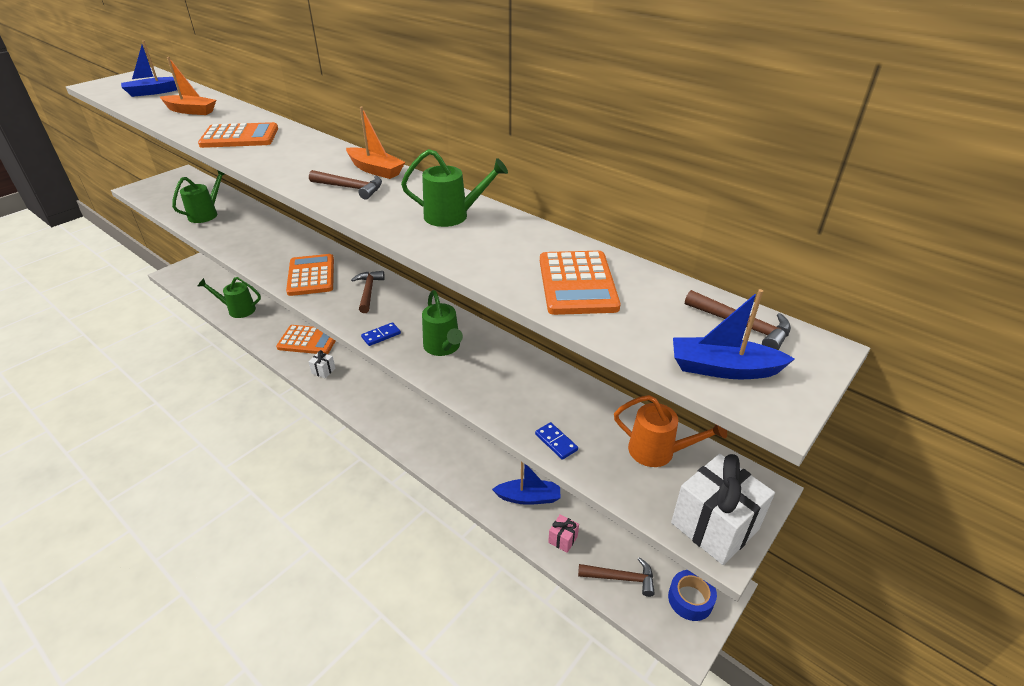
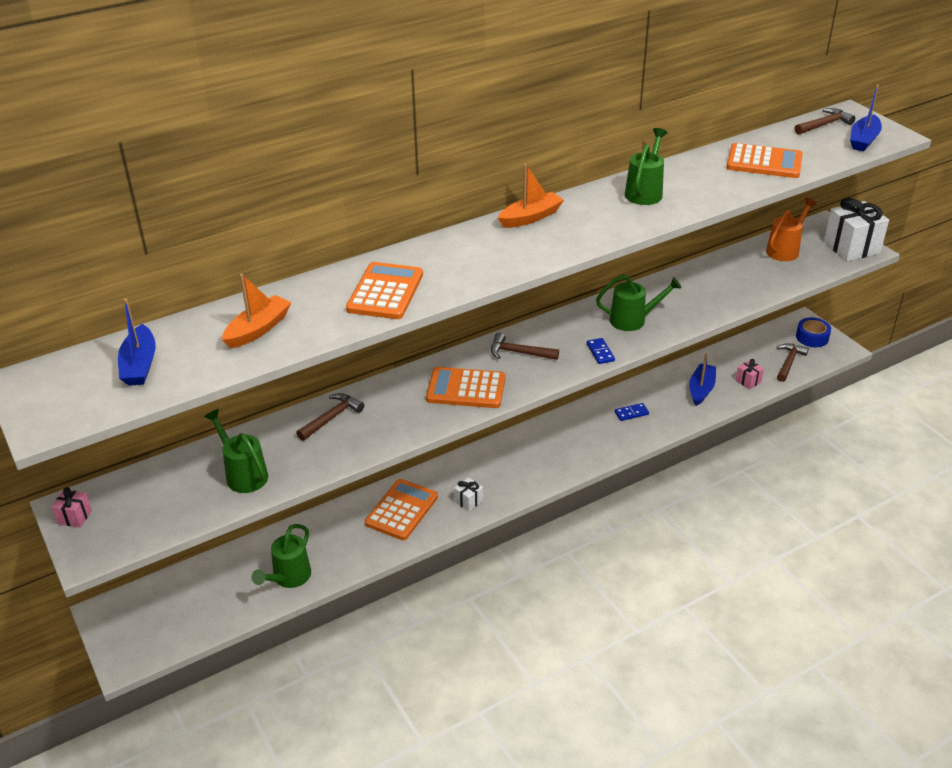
camera: 70 degrees left, 0 degrees up
brown hammer [309,170,382,200] -> brown hammer moved to [296,393,364,441]
blue domino [535,422,578,460] -> blue domino moved to [615,403,649,421]
none -> pink gift [51,487,92,528]

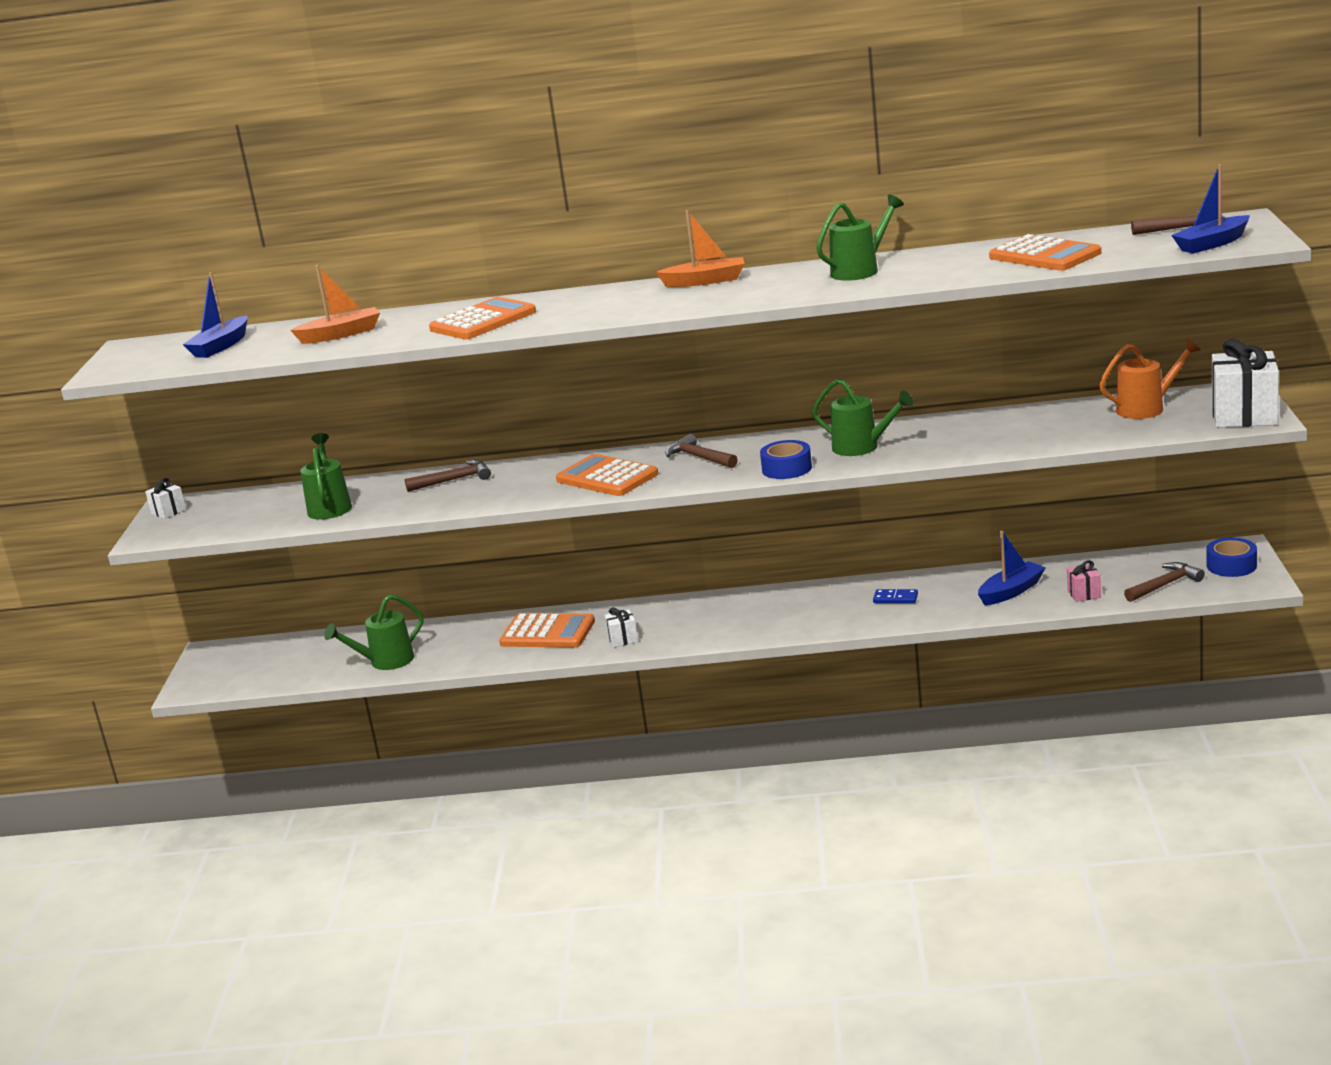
camera: 35 degrees right, 15 degrees down
pink gift [51,487,92,528] -> white gift [145,478,186,519]
orange calculator [365,479,438,540] -> orange calculator turned 45 degrees clockwise [499,613,595,648]
blue domino [587,338,615,364] -> blue tape [760,440,812,479]

